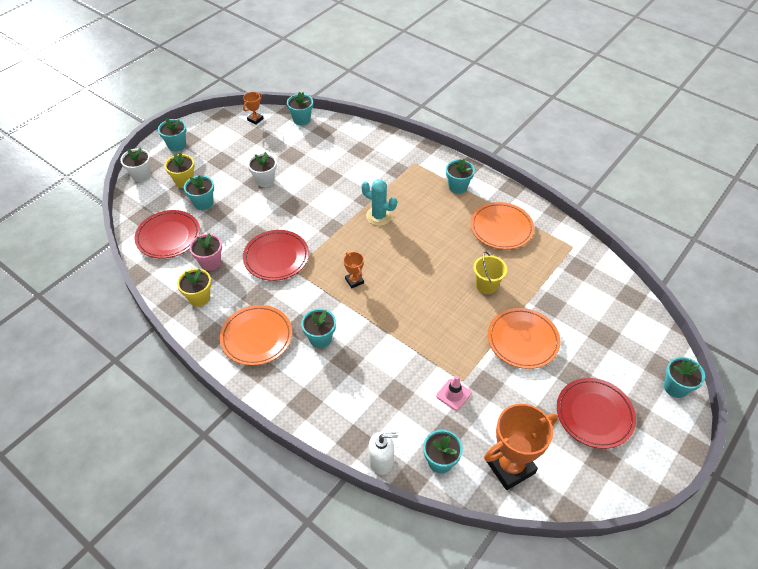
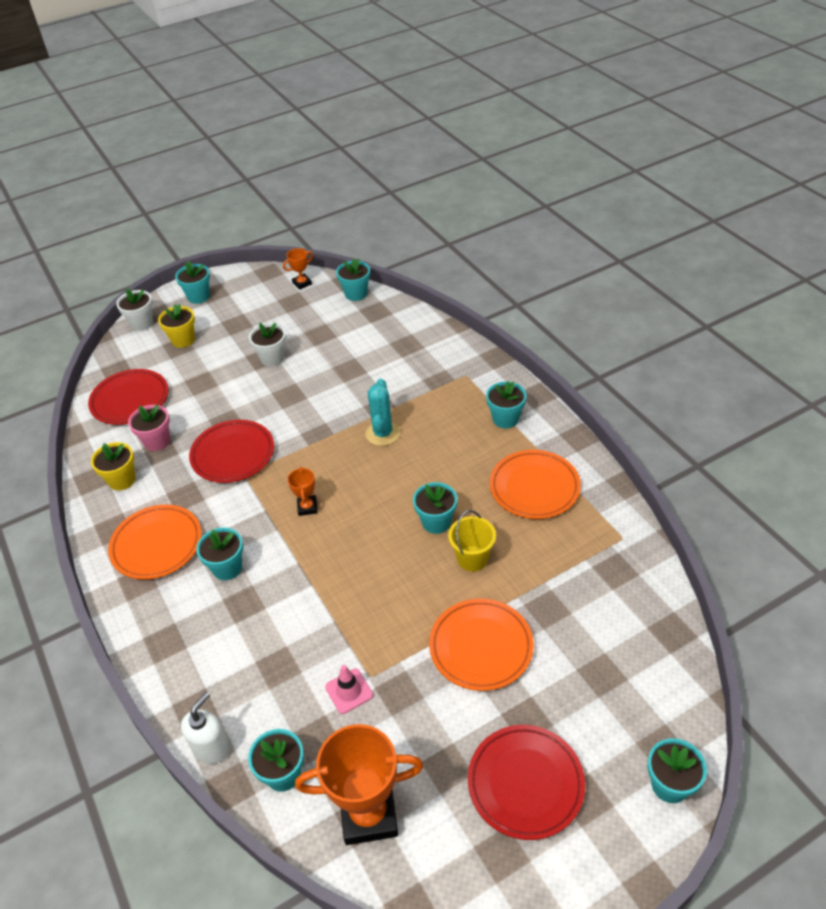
camera: 25 degrees right, 5 degrees down
turquoise flower pot [184,175,214,210] -> turquoise flower pot moved to [413,482,457,534]
turquoise cactus [361,179,397,226] -> turquoise cactus turned 45 degrees clockwise [366,379,400,446]
white soap dispenser [369,432,399,475] -> white soap dispenser turned 75 degrees counterclockwise [181,692,230,764]

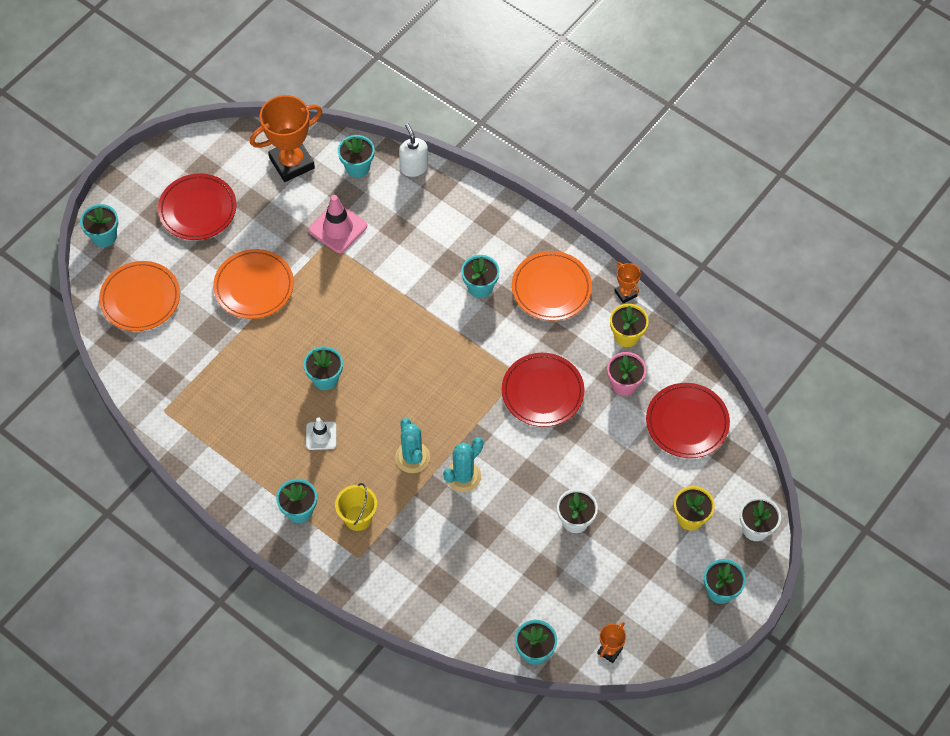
camera: 155 degrees right, 15 degrees up
white soap dispenser [181,692,230,764] -> white soap dispenser turned 150 degrees clockwise [399,124,428,177]
orange trophy [287,467,318,516] -> orange trophy moved to [614,262,641,303]
pink traffic cone [325,665,373,714] -> pink traffic cone [309,195,367,253], size x1.59
yellow bucket [448,510,496,572] -> yellow bucket moved to [335,483,377,531]
orange plate [490,450,581,519] -> orange plate moved to [99,261,180,331]
none -> white traffic cone [306,418,336,450]
none -> turquoise cactus [443,437,483,492]

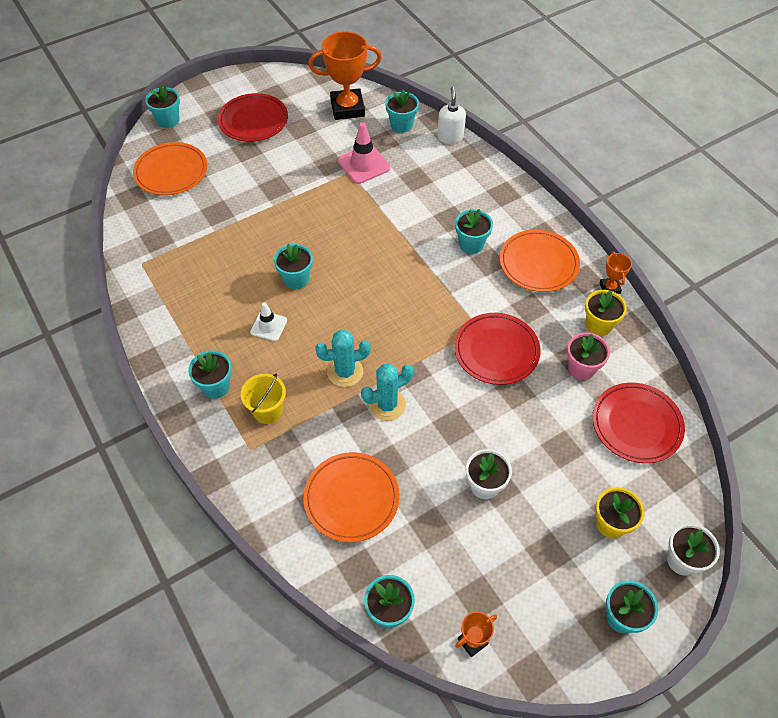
camera: 20 degrees right, 5 degrees down
orange plate [213,249,294,319] -> orange plate moved to [303,452,399,542]
turquoise cactus [395,418,430,473] -> turquoise cactus turned 75 degrees clockwise [315,330,371,387]

